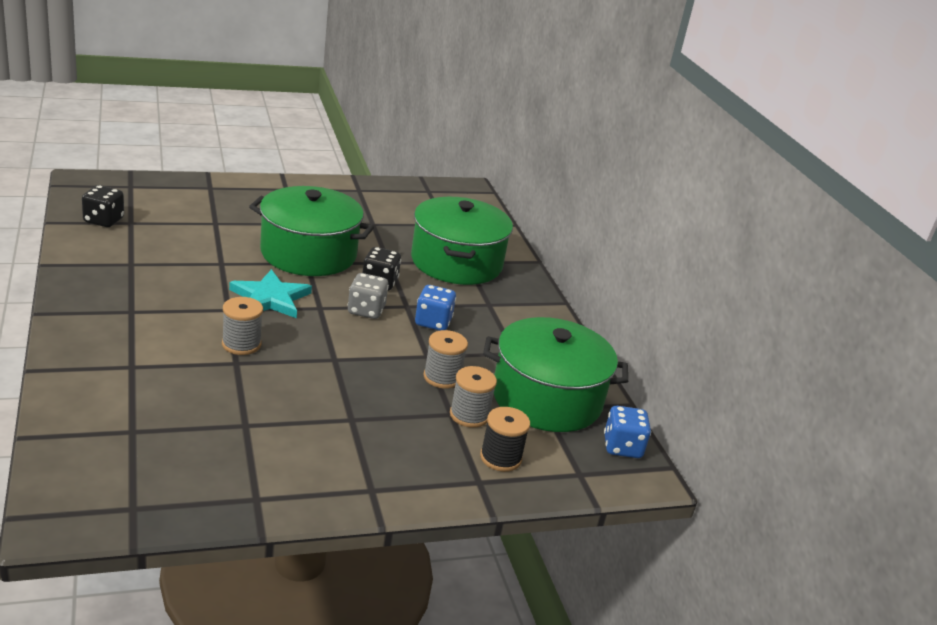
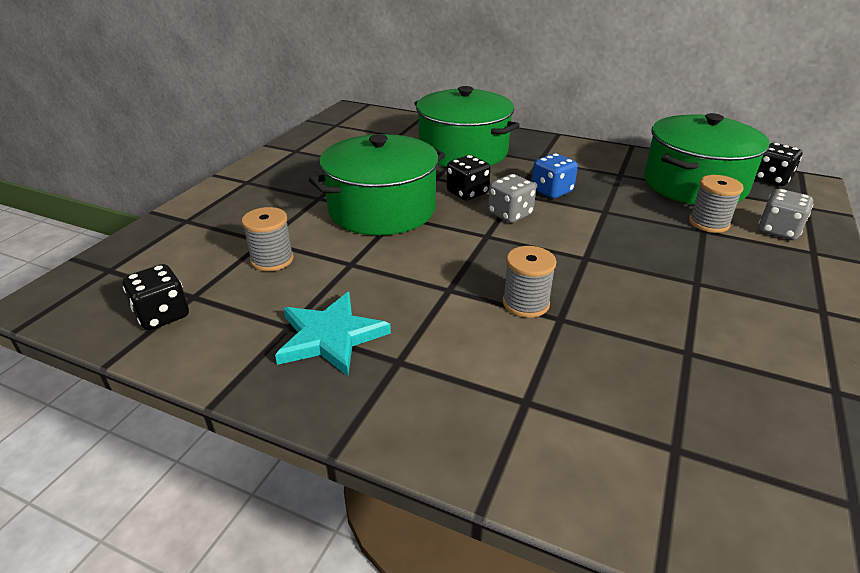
camera: 45 degrees left, 5 degrees up
turquoise star [229,269,312,318] -> turquoise star moved to [275,292,391,376]
grey spool [423,330,468,389] -> grey spool moved to [242,207,294,271]
black spool [480,407,530,472] -> grey dice [758,189,813,240]
blue dice [604,406,651,458] -> black dice [755,143,803,186]

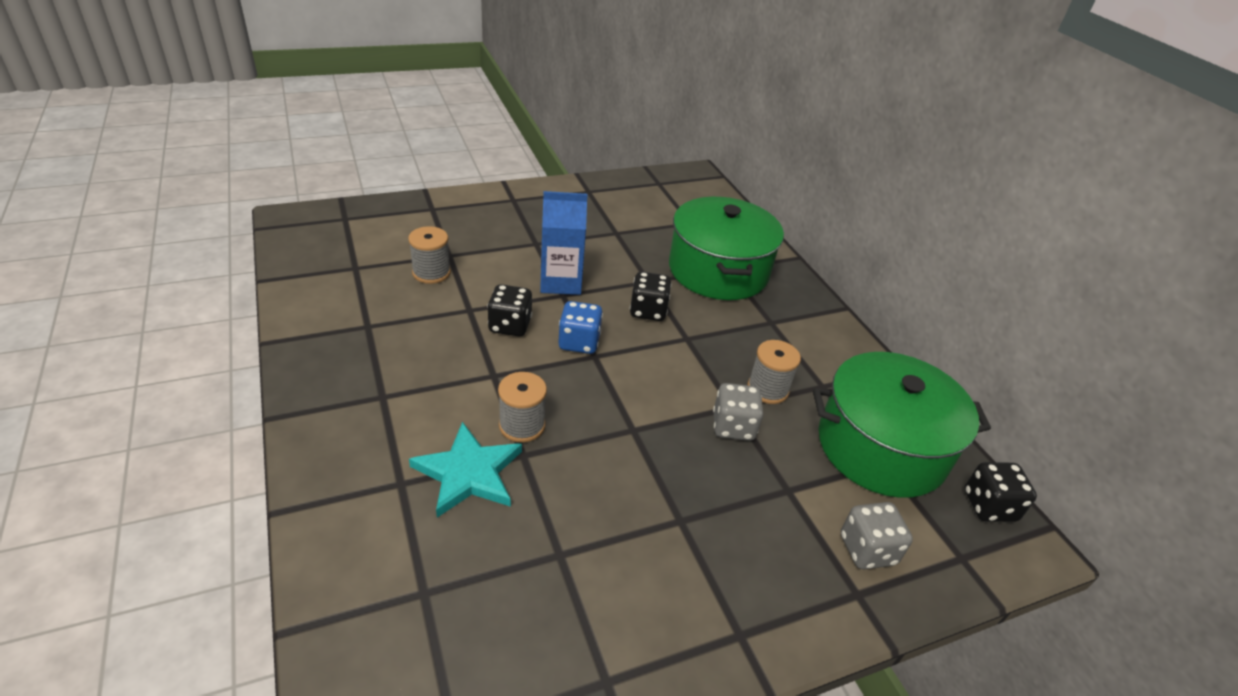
camera: 40 degrees right, 5 degrees up
black dice [123,264,189,330] -> black dice moved to [487,284,532,336]
turquoise star [275,292,391,376] -> turquoise star moved to [409,422,522,518]
green pot [309,134,445,235] -> blue carton [540,191,588,295]
grey dice [488,174,536,223] -> grey dice moved to [713,383,763,441]
blue dice [532,153,578,199] -> blue dice moved to [558,301,603,354]
grey spool [689,175,744,233] -> grey spool moved to [747,340,801,404]

